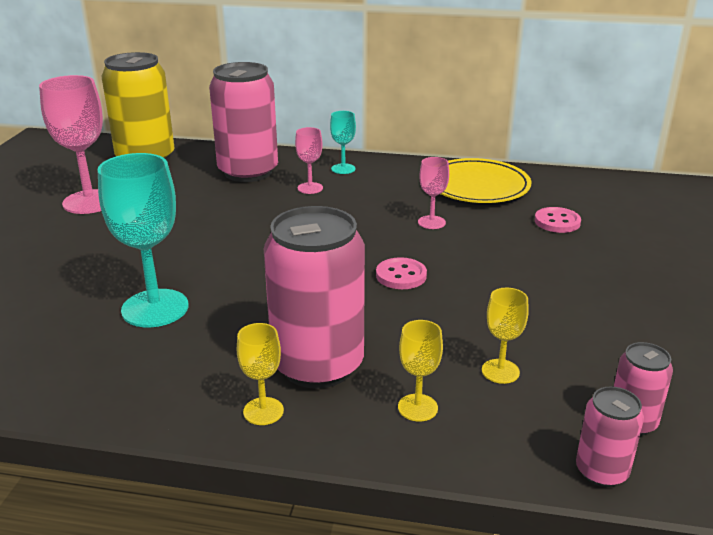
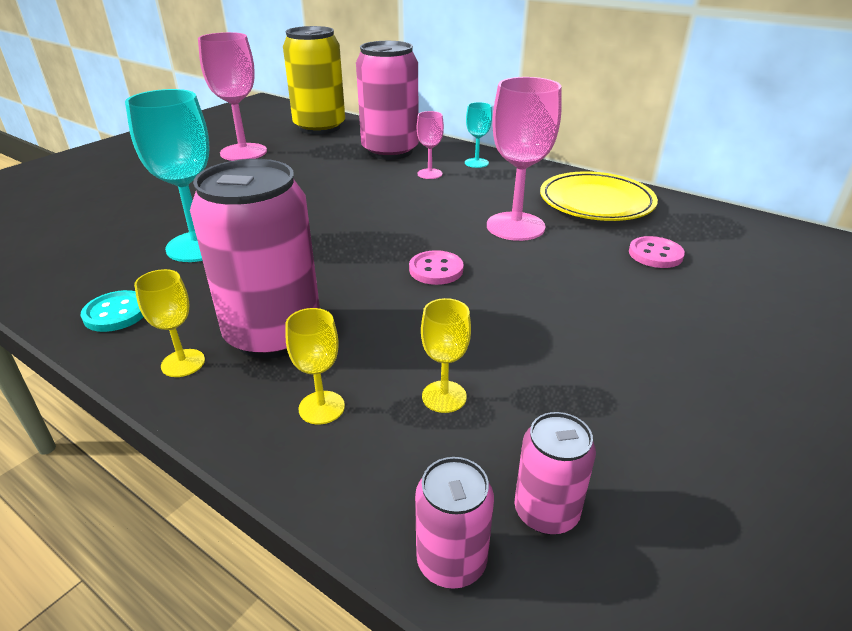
camera: 25 degrees right, 5 degrees up
pink goblet [418,157,449,229] -> pink goblet [487,77,562,241], size x1.96
none -> turquoise button [81,290,143,332]

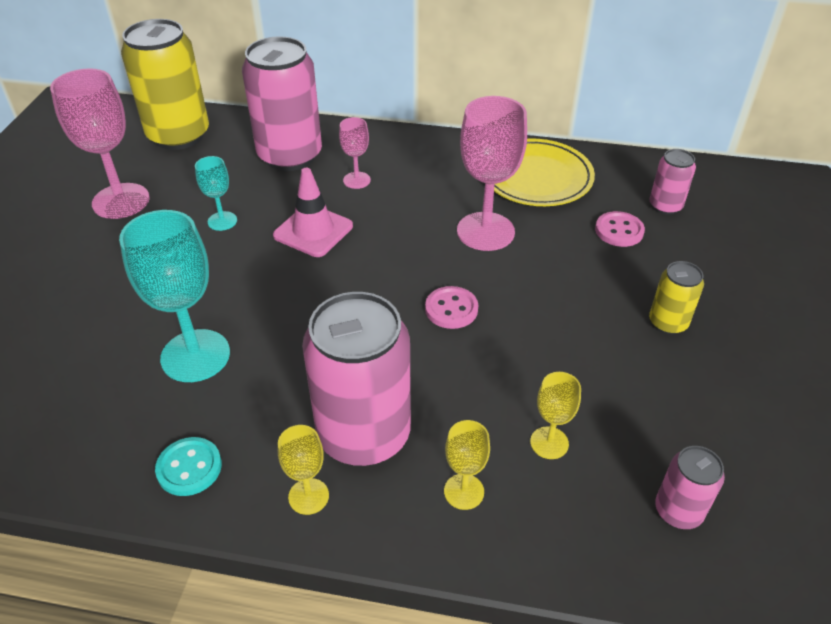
camera: 25 degrees left, 10 degrees up
pink can [415,457,494,589] -> pink can moved to [649,149,696,215]
turquoise goblet [465,102,492,168] -> turquoise goblet moved to [195,156,237,231]
none -> pink traffic cone [273,168,353,257]
none -> yellow can [649,261,704,334]

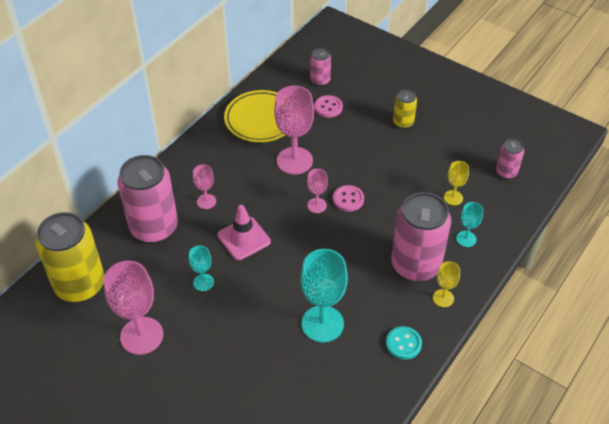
camera: 65 degrees left, 5 degrees up
yellow goblet [444,420,490,510] -> turquoise goblet [456,202,483,247]
none -> pink goblet [307,168,328,213]

